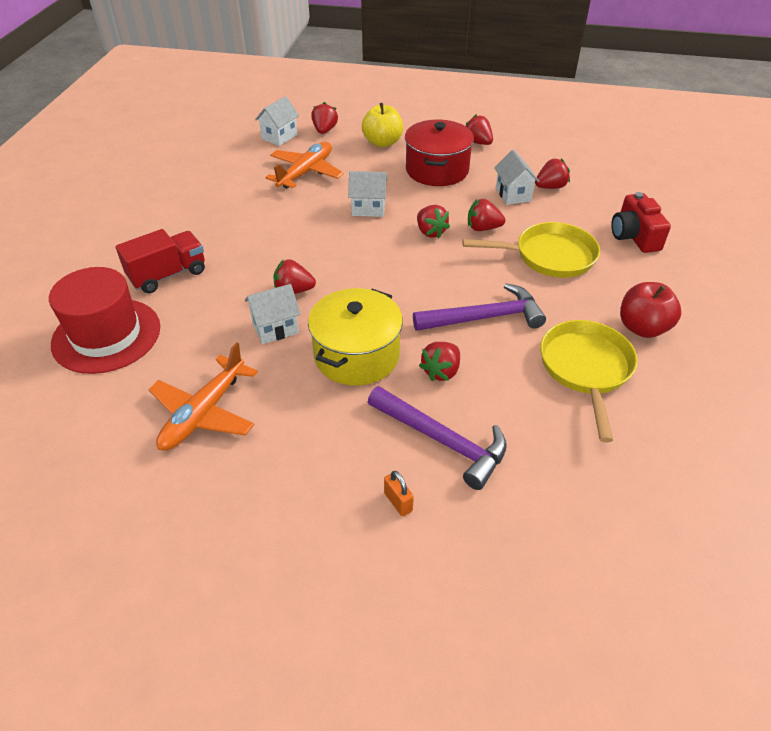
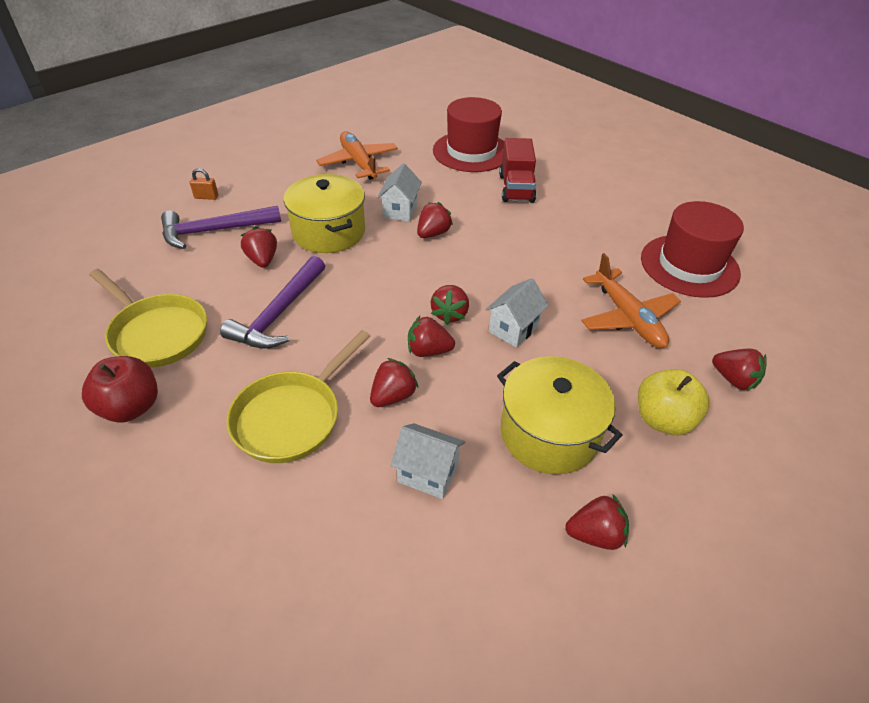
camera: 125 degrees right, 0 degrees up
white house [255,96,299,146] -> none
red pot [405,120,474,186] -> yellow pot [497,356,622,474]
red strawberry [535,158,570,189] -> red strawberry moved to [430,285,469,324]
red camera [611,192,671,253] -> none
none -> red hat [641,201,744,298]

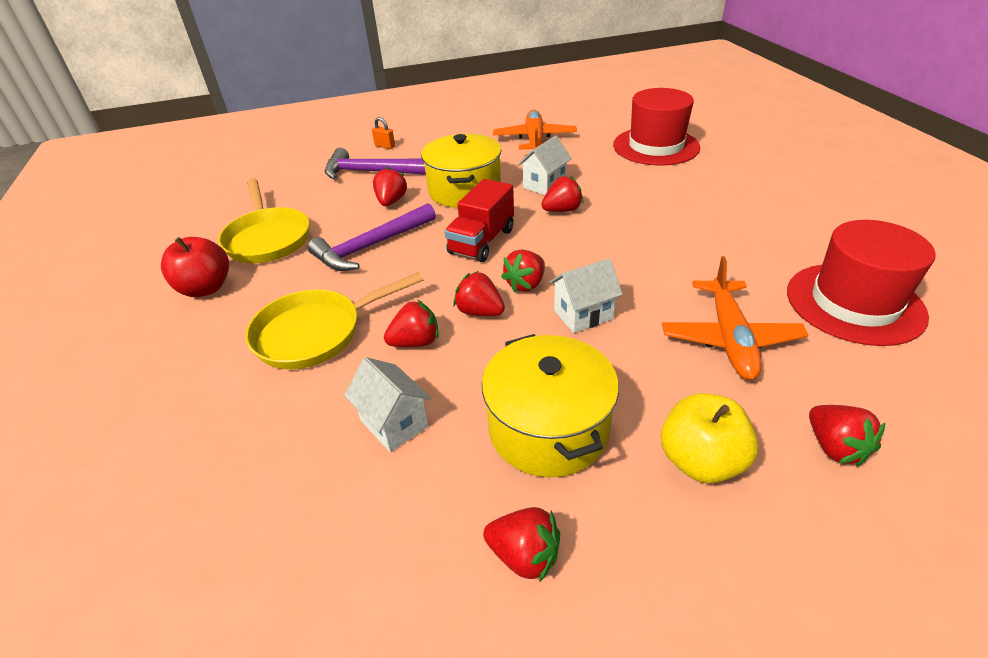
camera: 30 degrees right, 5 degrees down
red truck [499,138,536,203] -> red truck moved to [444,179,514,262]

